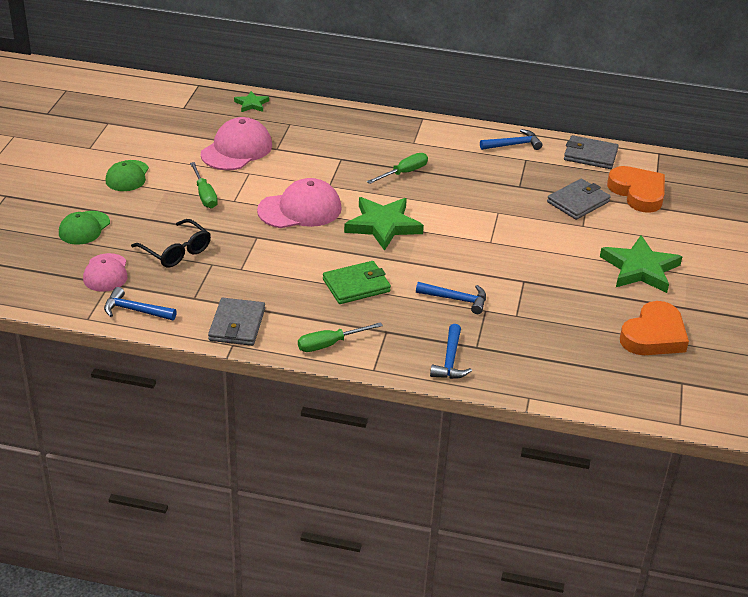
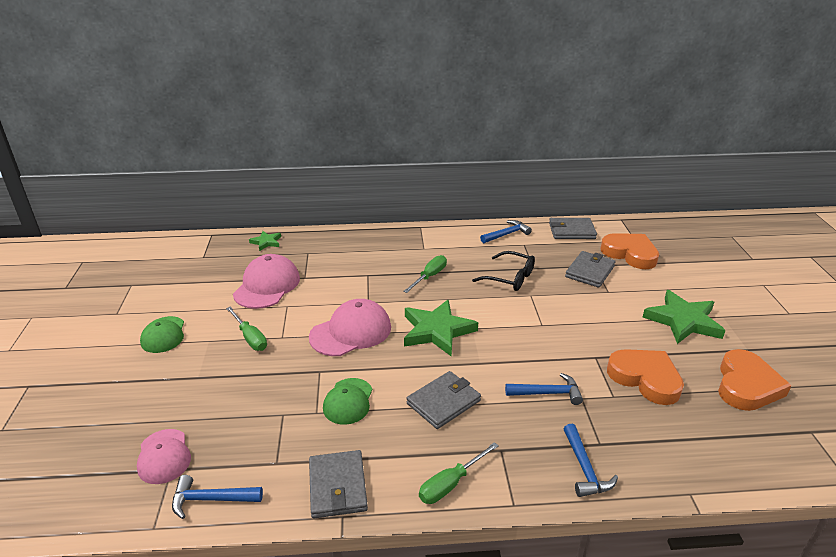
camera: 15 degrees left, 5 degrees down
green cap [59,211,110,245] -> green cap moved to [323,378,372,425]
black glasses [131,219,211,268] -> black glasses moved to [472,251,535,291]
green wallet [323,261,391,304] -> grey wallet [407,371,481,429]
none -> orange heart [607,349,684,405]

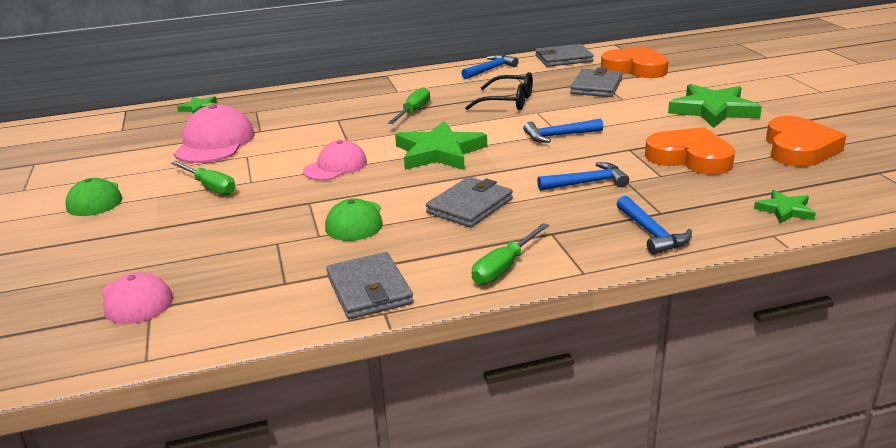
camera: 10 degrees left, 5 degrees down
blue hammer [172,475,263,519] -> blue hammer moved to [523,119,603,143]
pink cap [309,299,391,356] -> pink cap [303,140,367,180], size x0.65
none -> green star [754,190,816,224]

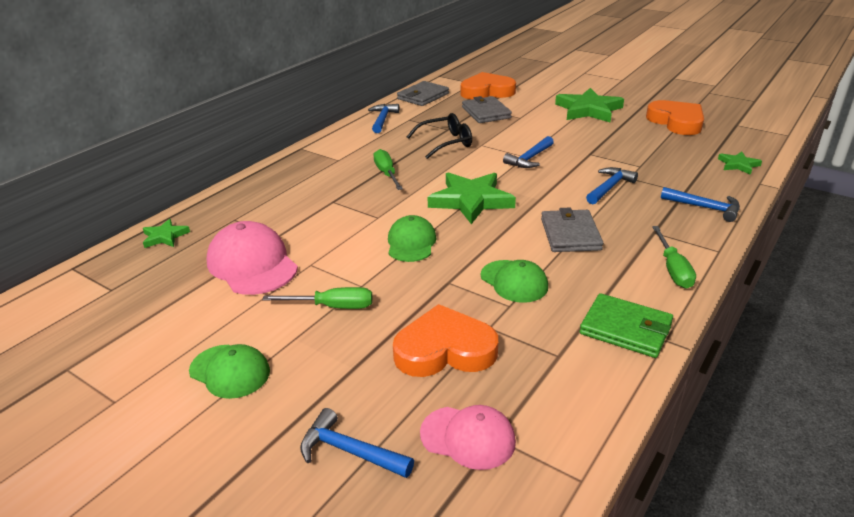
camera: 40 degrees left, 5 degrees up
pink cap [303,140,367,180] -> green cap [388,215,437,262]
grey wallet [326,252,413,319] -> green wallet [580,293,673,358]
orange heart [645,127,735,175] -> orange heart moved to [393,304,498,377]
none -> blue hammer [300,408,414,478]

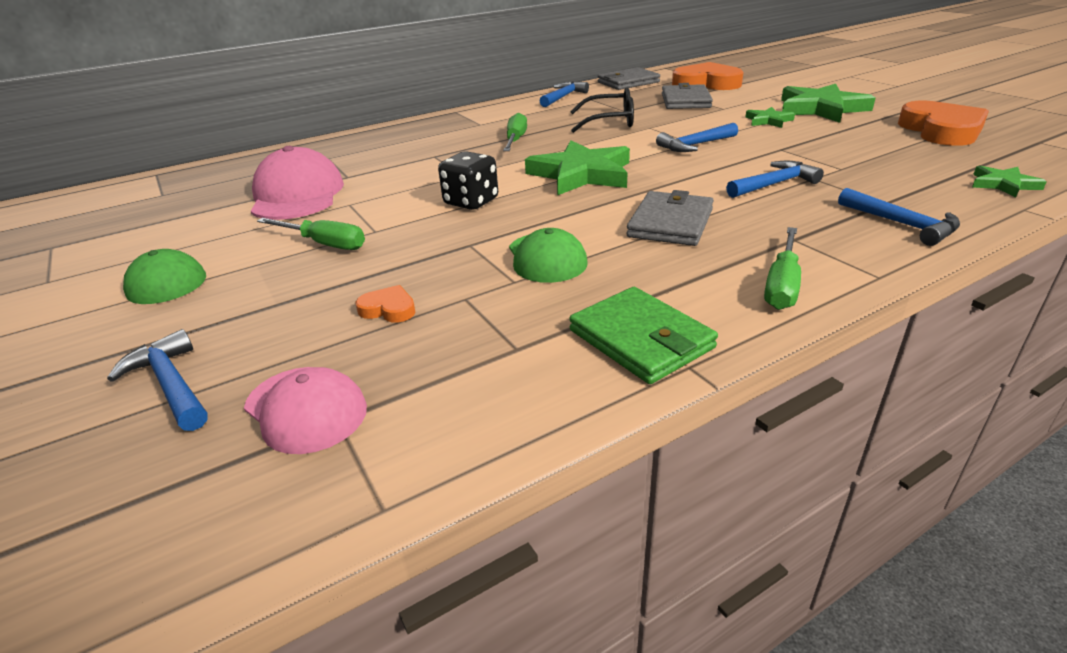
camera: 25 degrees right, 0 degrees up
green star [143,219,190,248] -> green star moved to [745,107,795,128]
green cap [388,215,437,262] -> black dice [438,151,498,210]
orange heart [393,304,498,377] -> orange heart [356,285,415,323], size x0.44

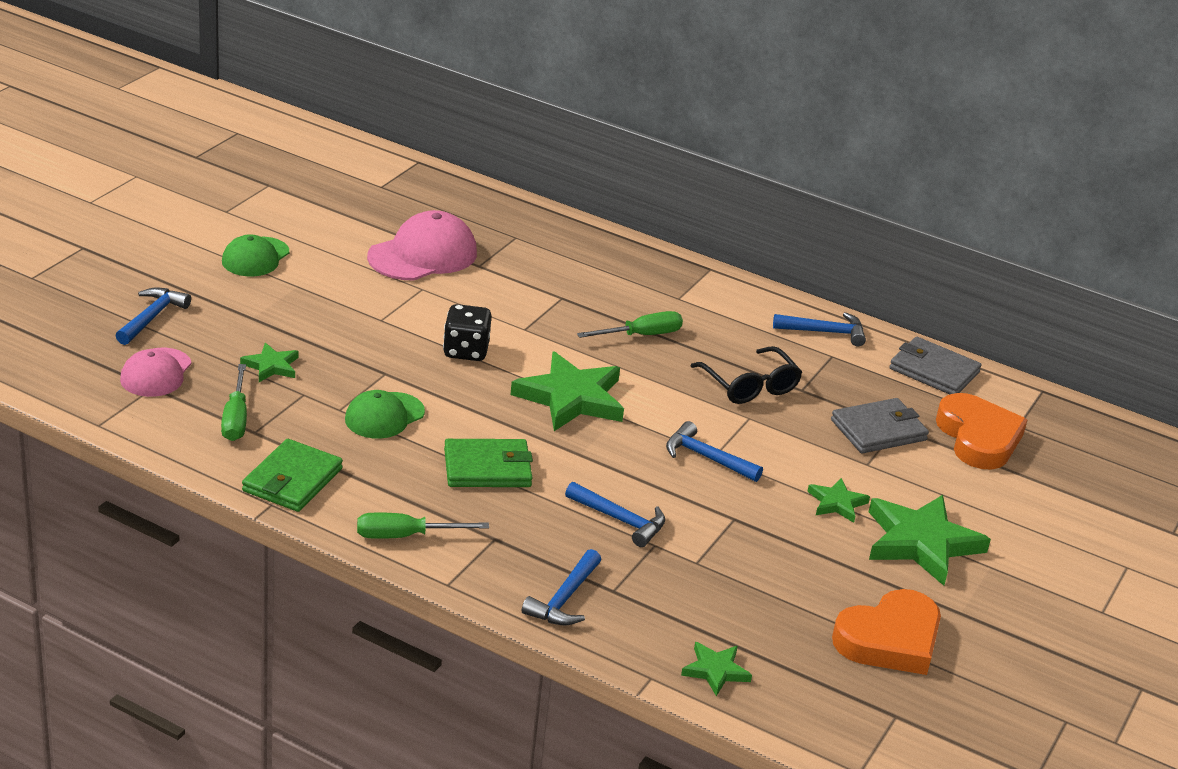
camera: 55 degrees right, 0 degrees up
green screwdriver [257,218,365,250] -> green screwdriver moved to [221,364,247,441]
orange heart [356,285,415,323] -> green star [240,343,299,382]
grey wallet [627,190,714,246] -> green wallet [444,439,533,487]

